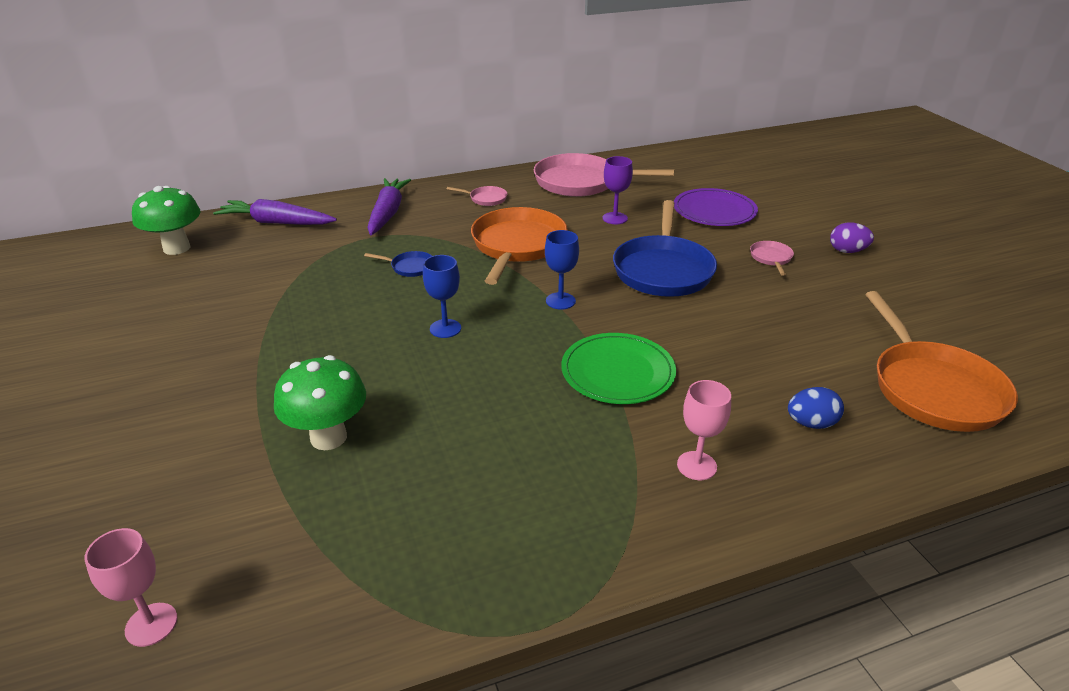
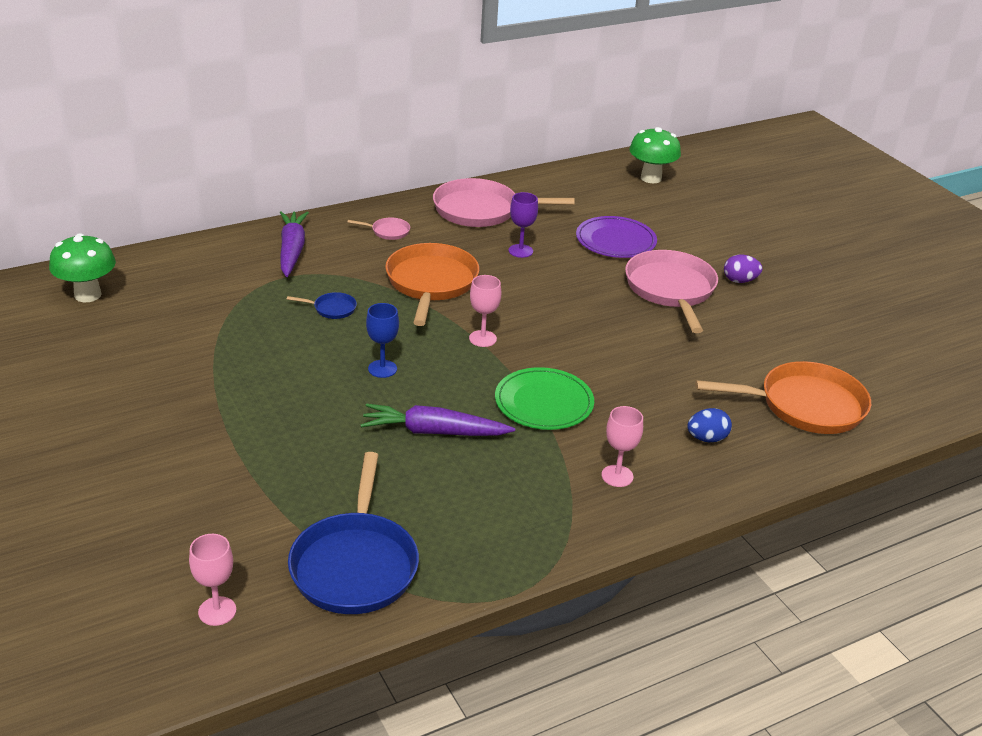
camera: 10 degrees left, 0 degrees up
purple carrot [213,199,337,225] -> purple carrot moved to [360,404,515,436]
green mushroom [274,355,366,450] -> green mushroom moved to [629,127,681,183]
blue goblet [545,230,579,310] -> pink goblet [469,275,501,347]
blue pan [613,200,717,297] -> blue pan moved to [288,452,419,614]
pink pan [750,241,794,276] -> pink pan [625,250,718,333], size x2.33
orange pan [865,291,1018,432] -> orange pan turned 75 degrees counterclockwise [695,361,871,434]

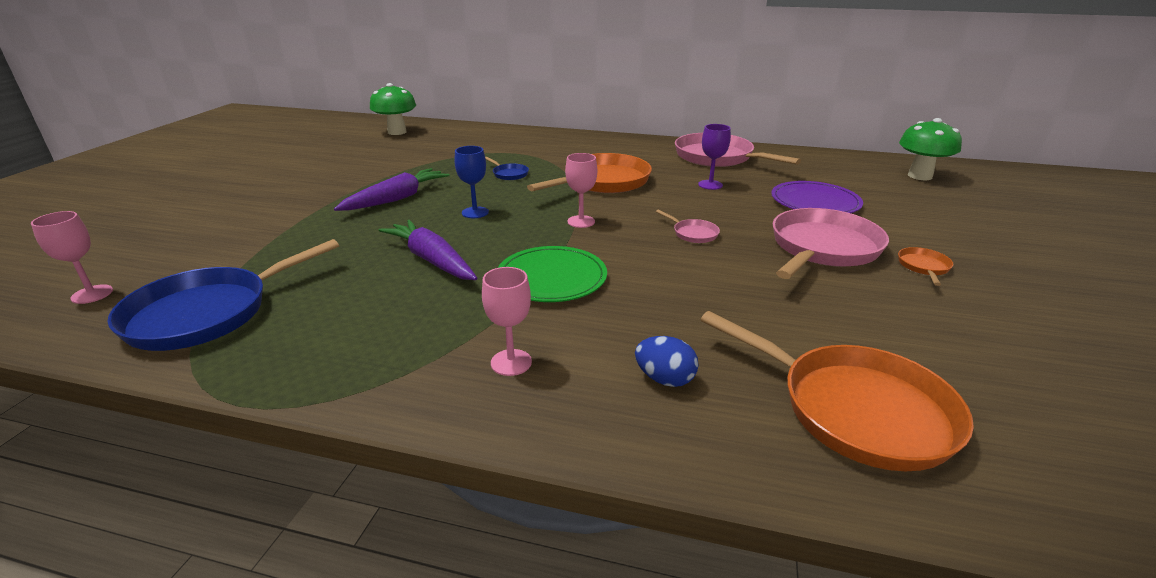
camera: 45 degrees right, 5 degrees down
purple carrot [280,211,309,277] -> purple carrot moved to [334,168,450,211]
pink pan [347,218,410,240] -> pink pan moved to [656,209,720,243]
purple egg [724,255,762,283] -> orange pan [898,247,953,286]

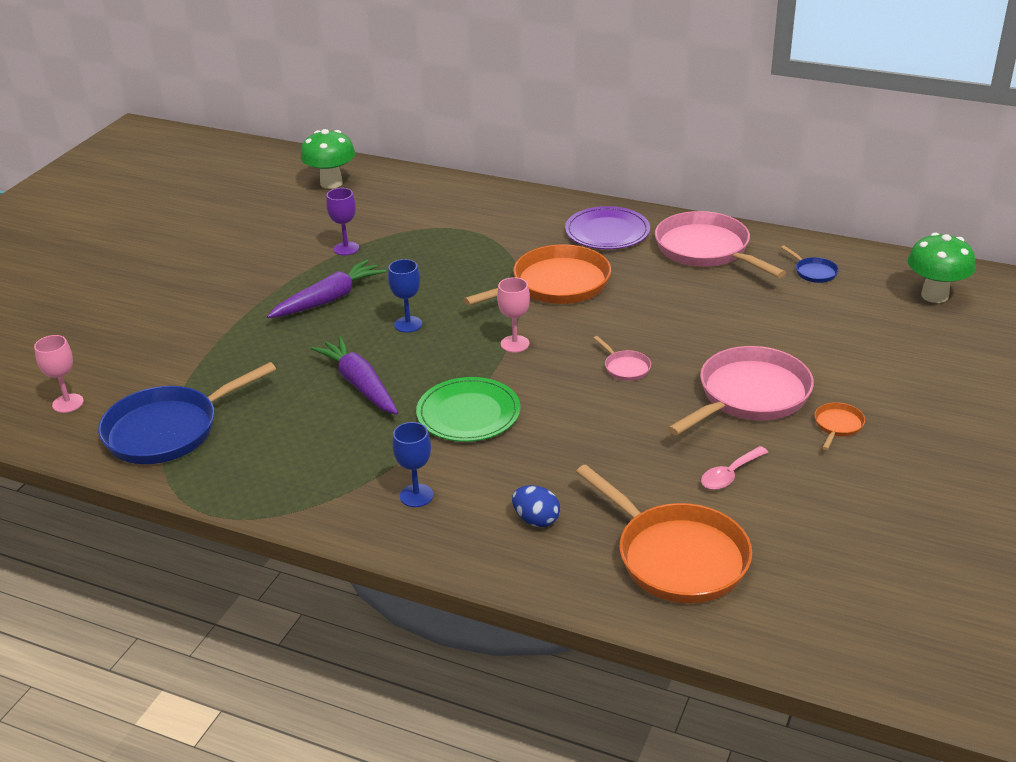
camera: 10 degrees right, 5 degrees up
pink goblet [482,267,532,376] -> blue goblet [392,422,433,507]
blue pan [485,157,529,180] -> blue pan moved to [781,245,839,283]
purple goblet [698,124,731,190] -> purple goblet moved to [326,188,359,255]
purple plate [771,181,863,213] -> purple plate moved to [565,206,650,249]
none -> pink spoon [701,446,768,490]

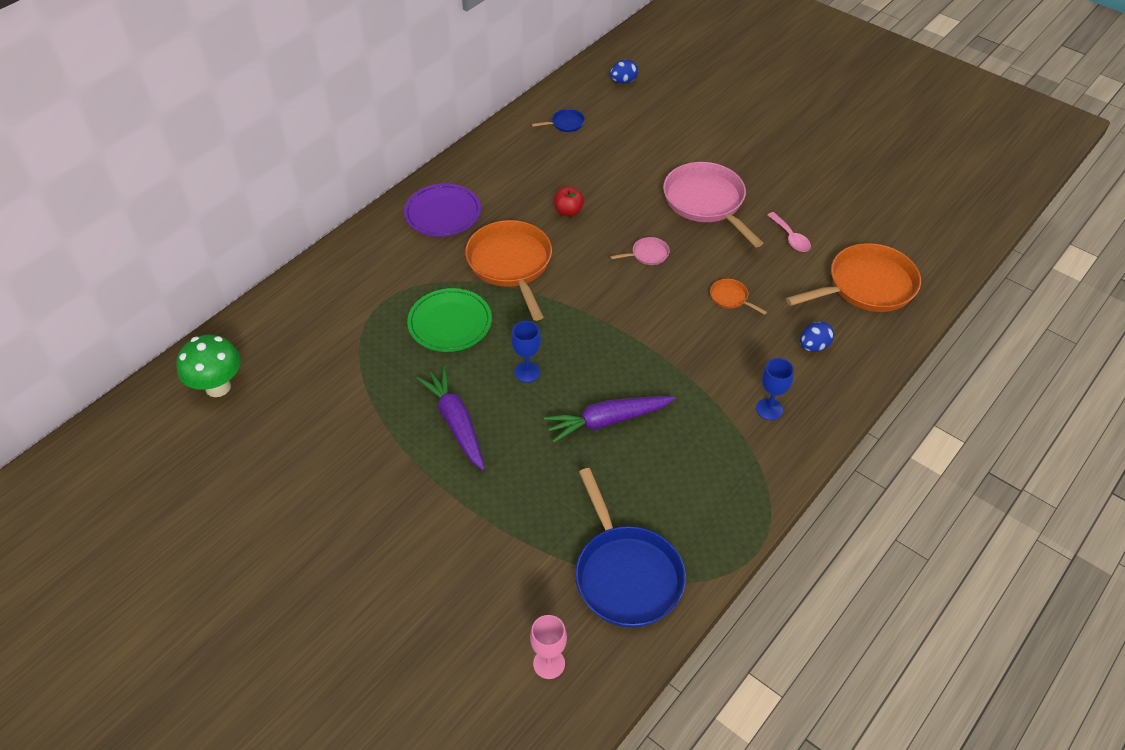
camera: 75 degrees left, 15 degrees up
purple goblet [326,188,359,255] -> none
green plate [416,377,520,442] -> green plate moved to [407,288,492,352]
pink goblet [497,277,530,353] -> none
pink pan [655,211,786,278] -> none
orange pan [815,402,865,450] -> orange pan moved to [710,279,767,315]
green mushroom [907,233,976,303] -> blue egg [610,60,638,84]
none -> red apple [554,186,584,216]

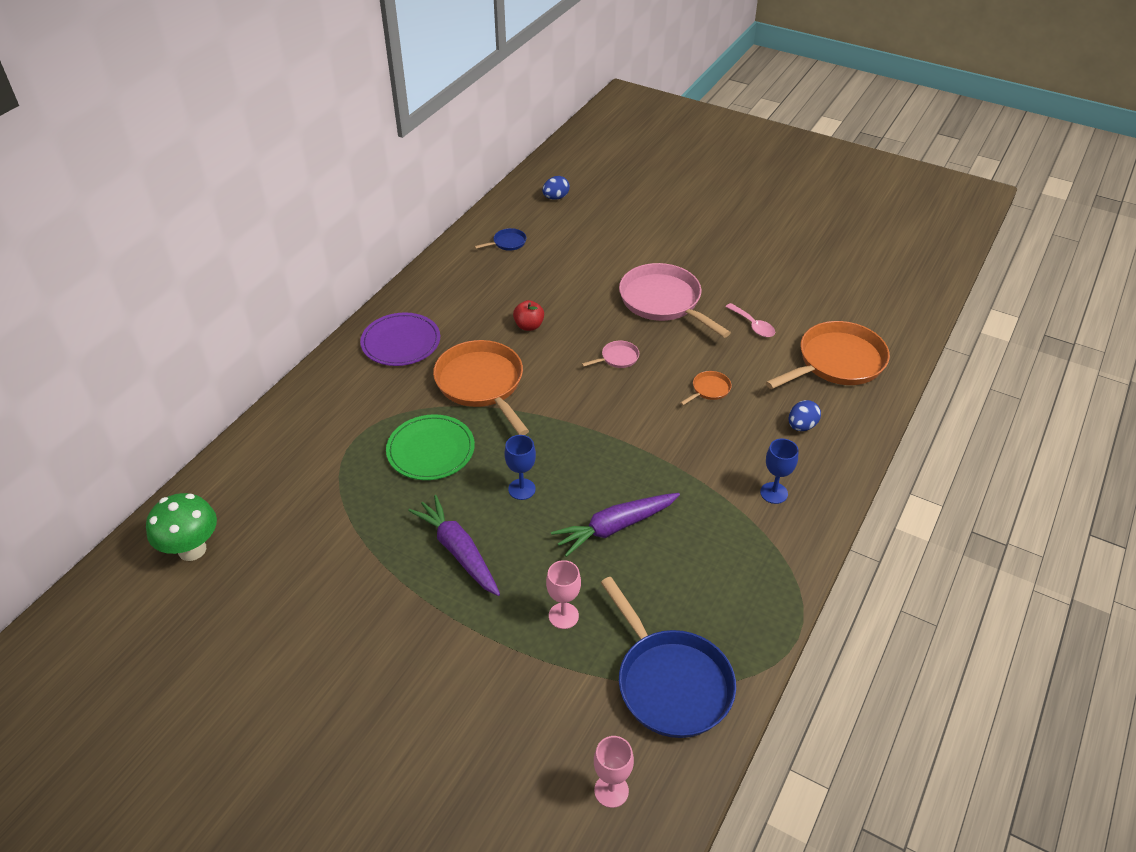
camera: 10 degrees left, 5 degrees down
orange pan [710,279,767,315] -> orange pan turned 105 degrees clockwise [680,371,732,405]
none -> pink goblet [546,560,581,629]

